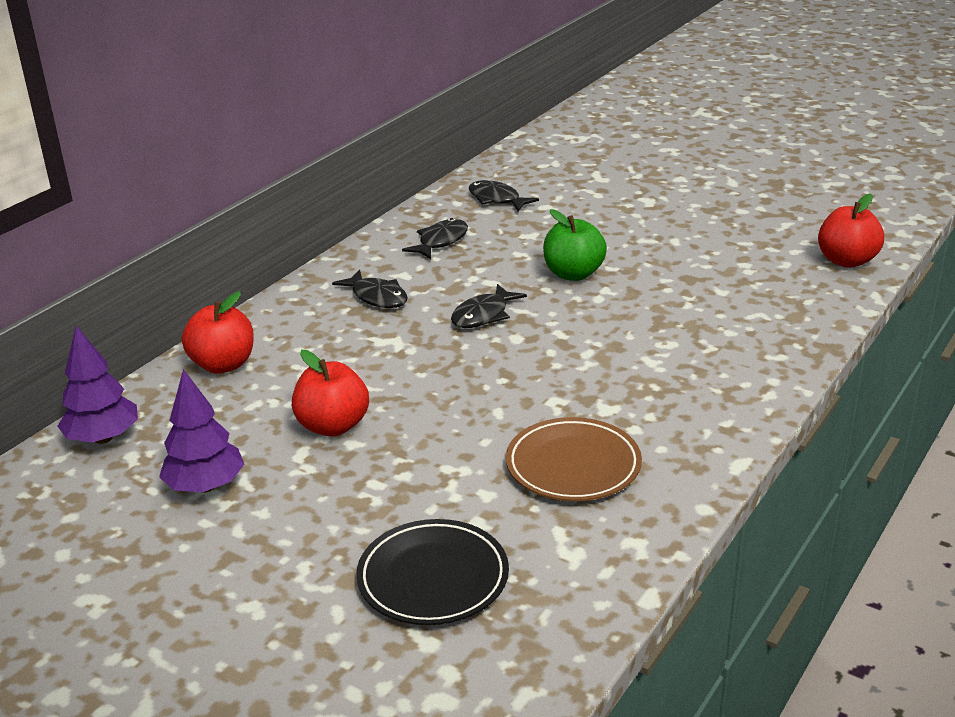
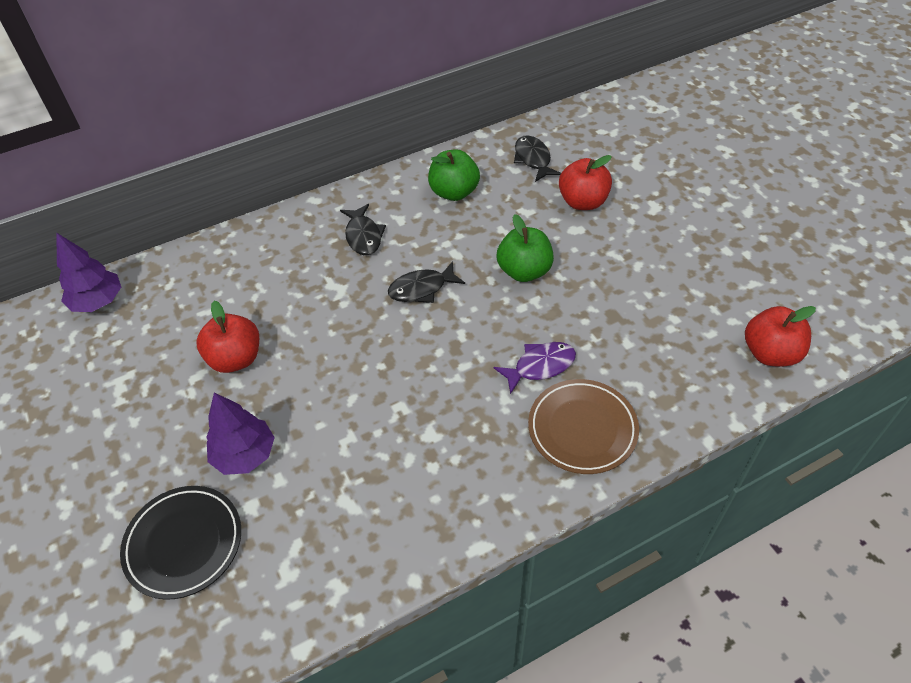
camera: 30 degrees right, 20 degrees up
purple tree [159,369,244,493] -> purple tree moved to [206,392,275,475]
red apple [182,291,254,374] -> red apple moved to [559,155,612,210]
black fish [402,218,468,259] -> green apple [428,149,480,201]
brown plate [506,417,642,501] -> brown plate moved to [528,379,639,474]
none -> purple fish [494,342,576,394]

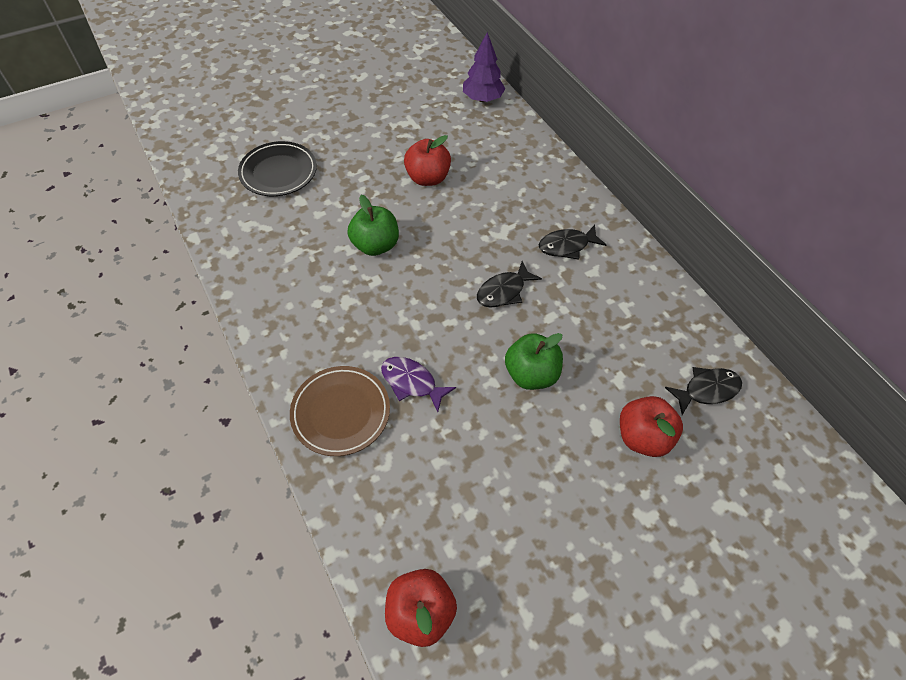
camera: 85 degrees right, 5 degrees up
purple tree [206,392,275,475] -> none
black fish [388,261,465,303] -> black fish turned 105 degrees counterclockwise [477,261,542,308]
green apple [428,149,480,201] -> green apple moved to [347,195,399,256]
purple fish [494,342,576,394] -> purple fish turned 150 degrees clockwise [381,357,456,412]

